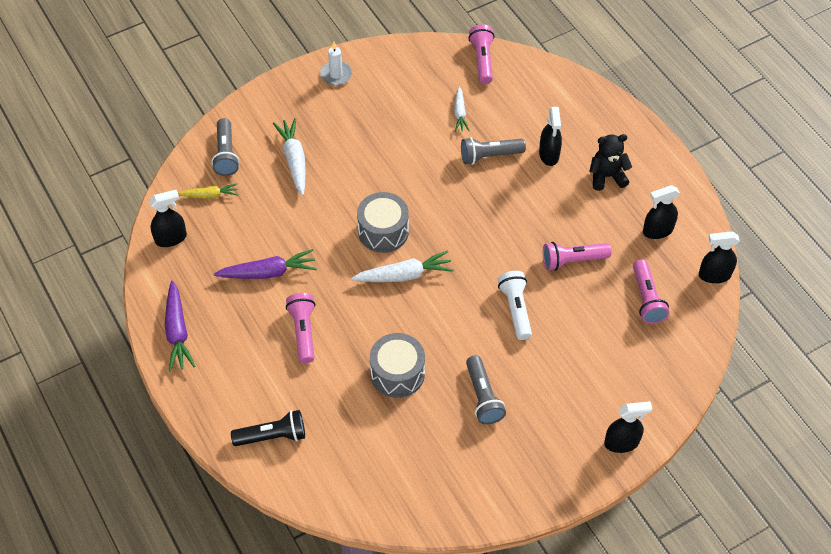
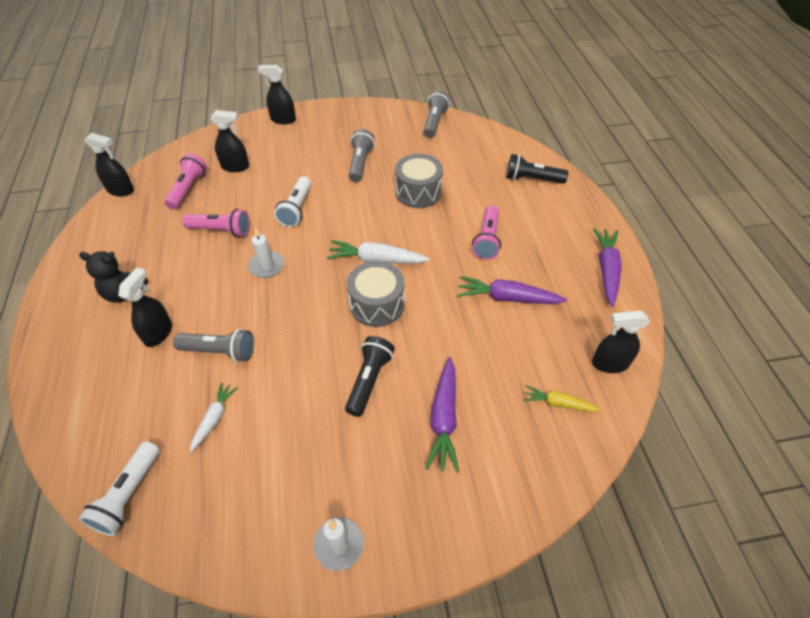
camera: 160 degrees left, 5 degrees down
grey flashlight [211,118,239,176] -> grey flashlight moved to [423,90,450,138]
white carrot [273,118,306,196] -> purple carrot [425,357,459,472]
pink flashlight [468,25,494,84] -> white flashlight [79,441,160,536]
black spray bottle [643,185,680,239] -> black spray bottle moved to [210,110,249,172]
none -> white candle [248,227,284,278]
none -> black flashlight [345,336,395,417]

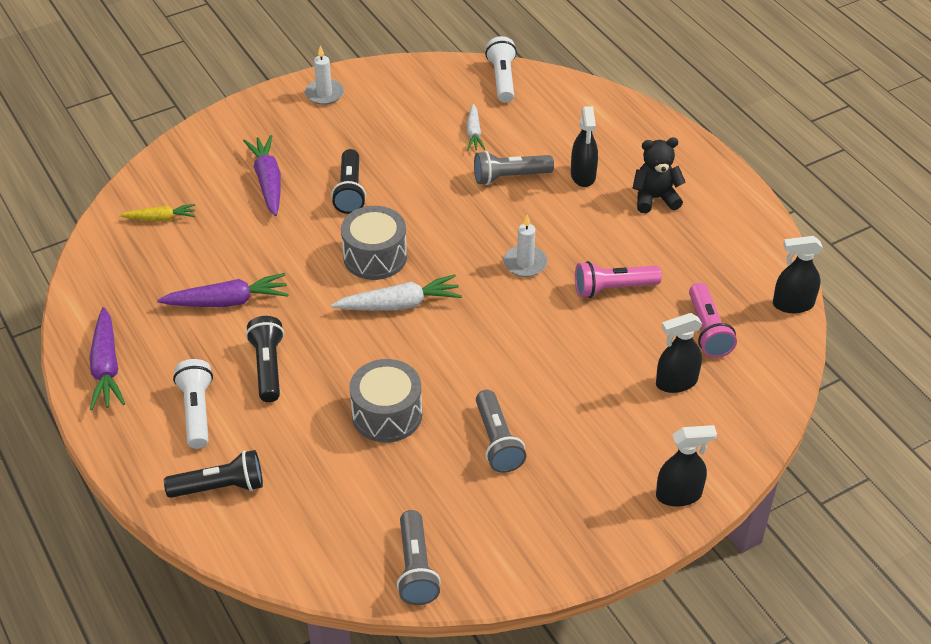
camera: 160 degrees right, 5 degrees down
white flashlight [274,176,311,227] -> white flashlight moved to [173,359,213,449]
pink flashlight [472,205,501,260] -> black flashlight [246,316,284,402]
black spray bottle [592,311,650,373] -> none

